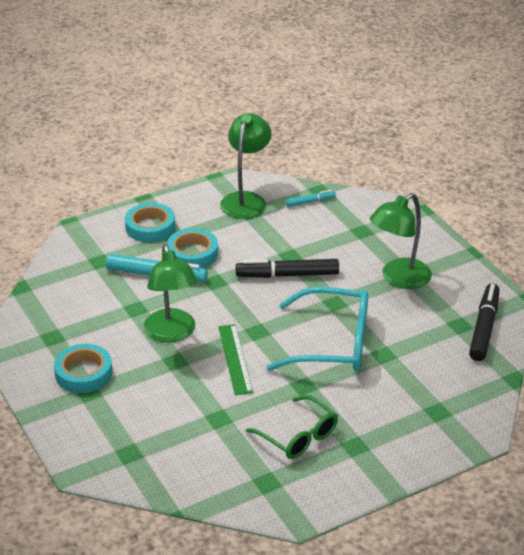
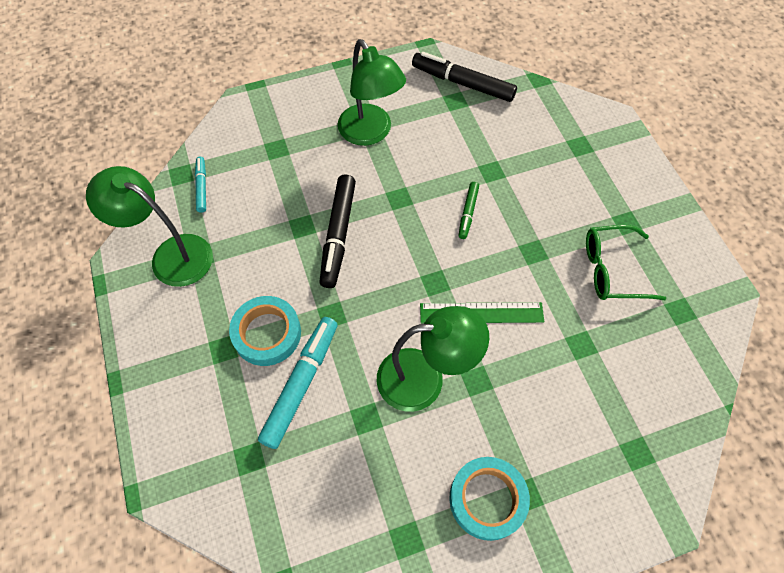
camera: 80 degrees left, 25 degrees up
turquoise tape [125,203,175,242] -> none
green glasses [246,395,338,459] -> green glasses turned 150 degrees counterclockwise [586,225,666,300]
turquoise glasses [266,287,368,371] -> green marker [458,182,479,239]

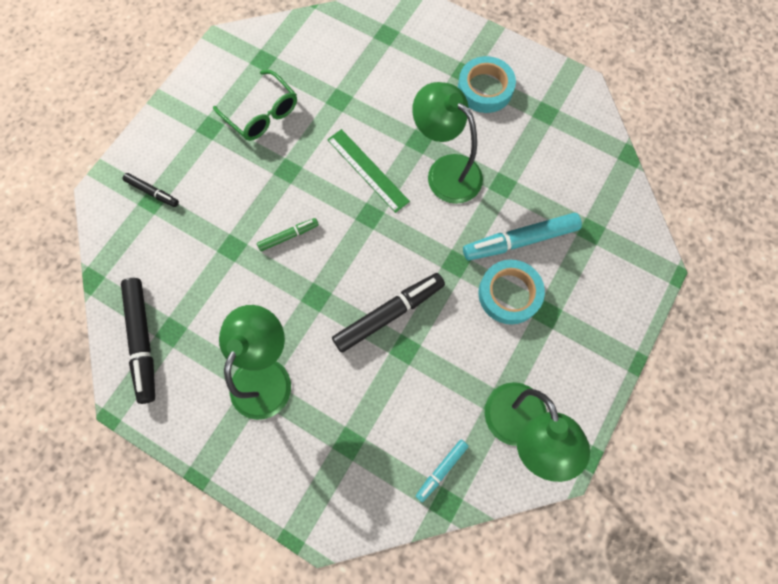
camera: 130 degrees left, 10 degrees up
none -> black marker [123,173,179,207]

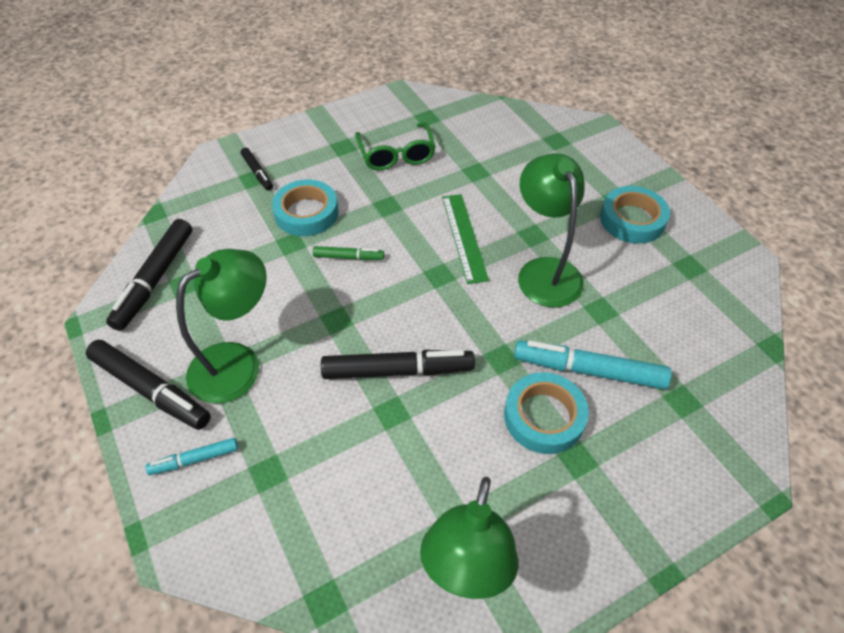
camera: 30 degrees right, 20 degrees down
turquoise marker [416,440,469,502] -> turquoise marker moved to [146,438,238,475]
none -> black marker [86,340,211,430]
none -> turquoise tape [272,179,338,236]

